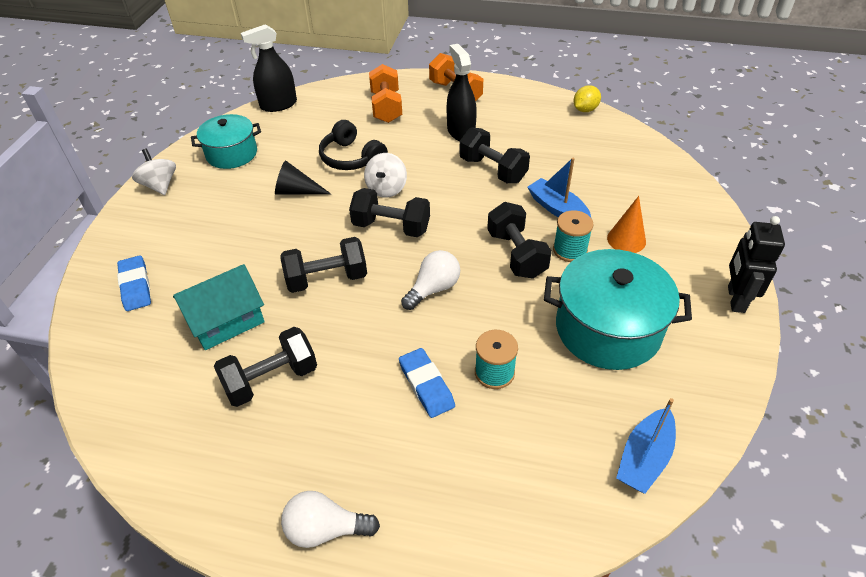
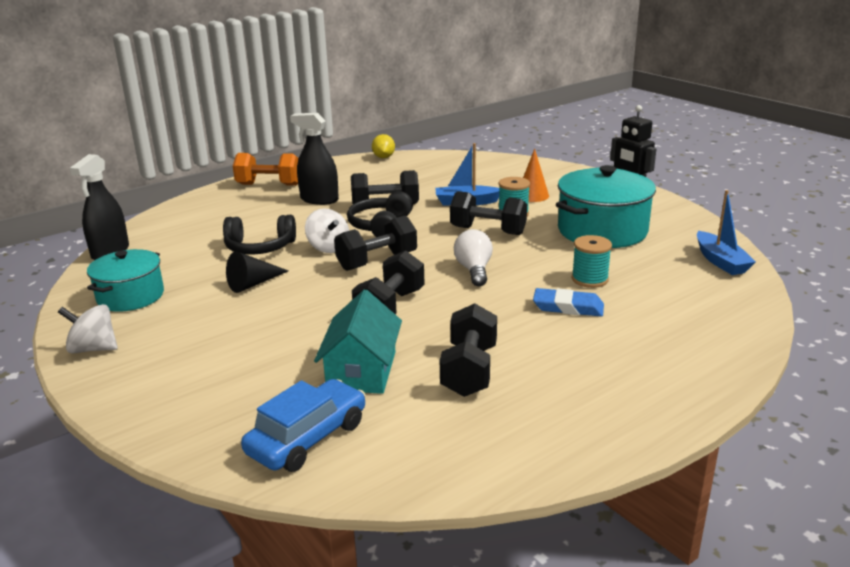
camera: 50 degrees left, 20 degrees down
blue eraser [117,255,151,311] -> none
white light bulb [281,491,380,548] -> none
orange dumbbell [369,64,402,123] -> none
none -> blue car [241,379,366,472]
none -> black headphones [347,191,413,237]

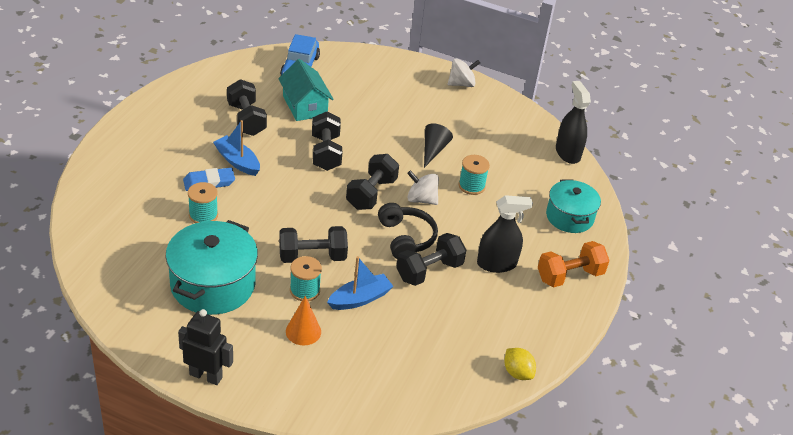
camera: 145 degrees right, 15 degrees up
turquoise pot [87,249,164,312] -> turquoise pot moved to [546,179,601,233]
black headphones [223,215,296,255] -> turquoise spool [459,155,490,195]
white light bulb [454,229,493,286] -> none
blue boat [697,190,756,275] -> blue boat moved to [213,120,260,176]

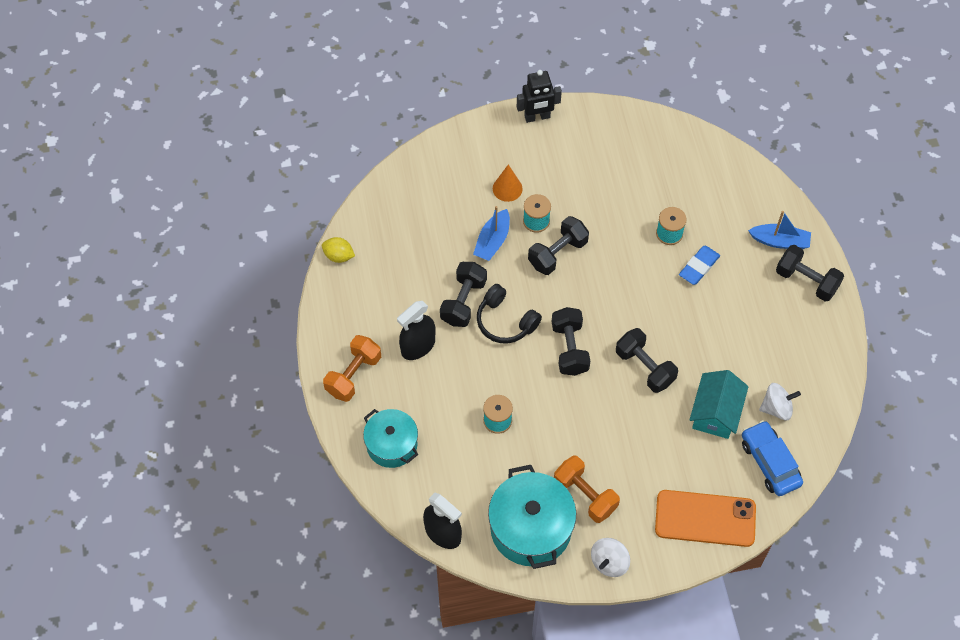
camera: 150 degrees right, 20 degrees up
turquoise pot [166,220,258,315] -> turquoise pot moved to [488,465,576,569]
blue boat [213,120,260,176] -> blue boat moved to [748,211,811,249]
black dumbbell [227,79,267,136] -> black dumbbell moved to [776,245,844,302]
turquoise house [278,59,334,121] -> turquoise house turned 75 degrees clockwise [689,370,749,439]
white spinning top [407,170,439,205] -> white spinning top moved to [759,383,801,420]
black cone [424,124,453,168] -> none
none -> orange dumbbell [554,456,620,523]
none -> orange phone [655,490,756,547]

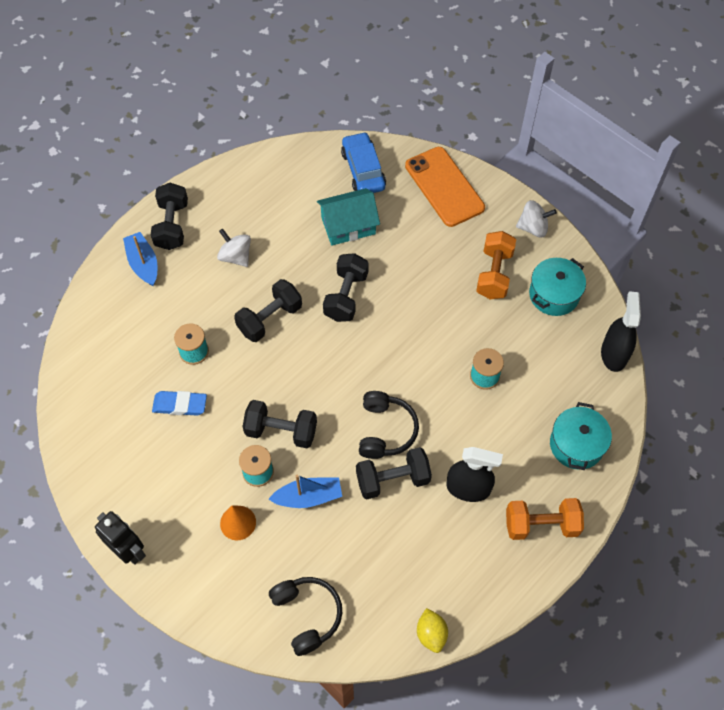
camera: 125 degrees left, 0 degrees up
turquoise pot [488,465,576,569] -> turquoise pot [529,258,586,316], size x0.64
black dumbbell [552,307,590,376] -> black dumbbell moved to [234,279,302,342]
blue eraser [679,246,720,285] -> blue eraser moved to [152,391,207,416]
blue car [742,420,803,496] -> blue car turned 135 degrees clockwise [341,132,386,193]
white spinning top [759,383,801,420] -> white spinning top moved to [217,228,251,267]
none -> black headphones [269,577,342,656]

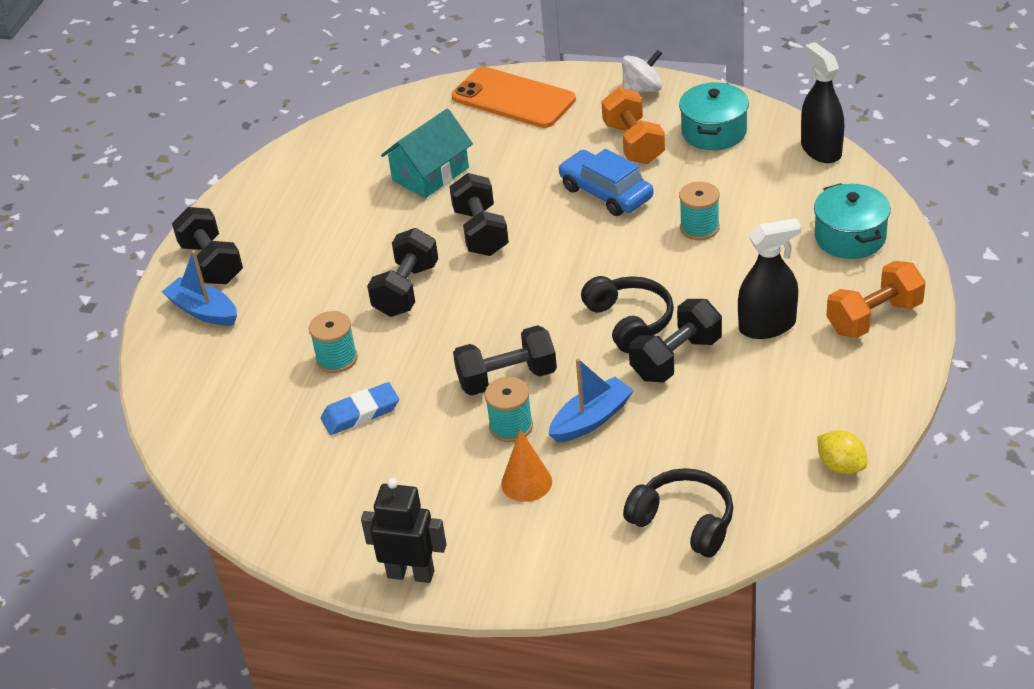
camera: 25 degrees left, 20 degrees down
white spinning top [217,228,251,267] -> none
blue car [341,132,386,193] -> blue car moved to [558,149,653,216]

